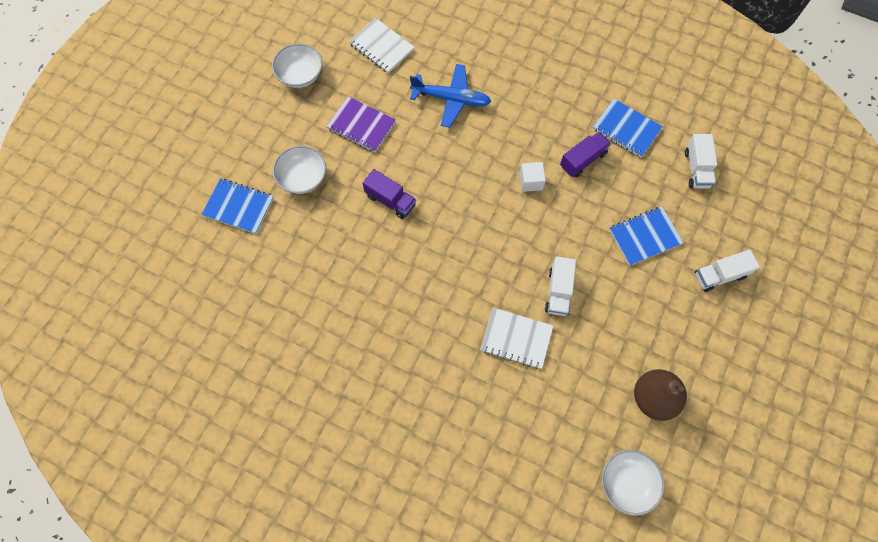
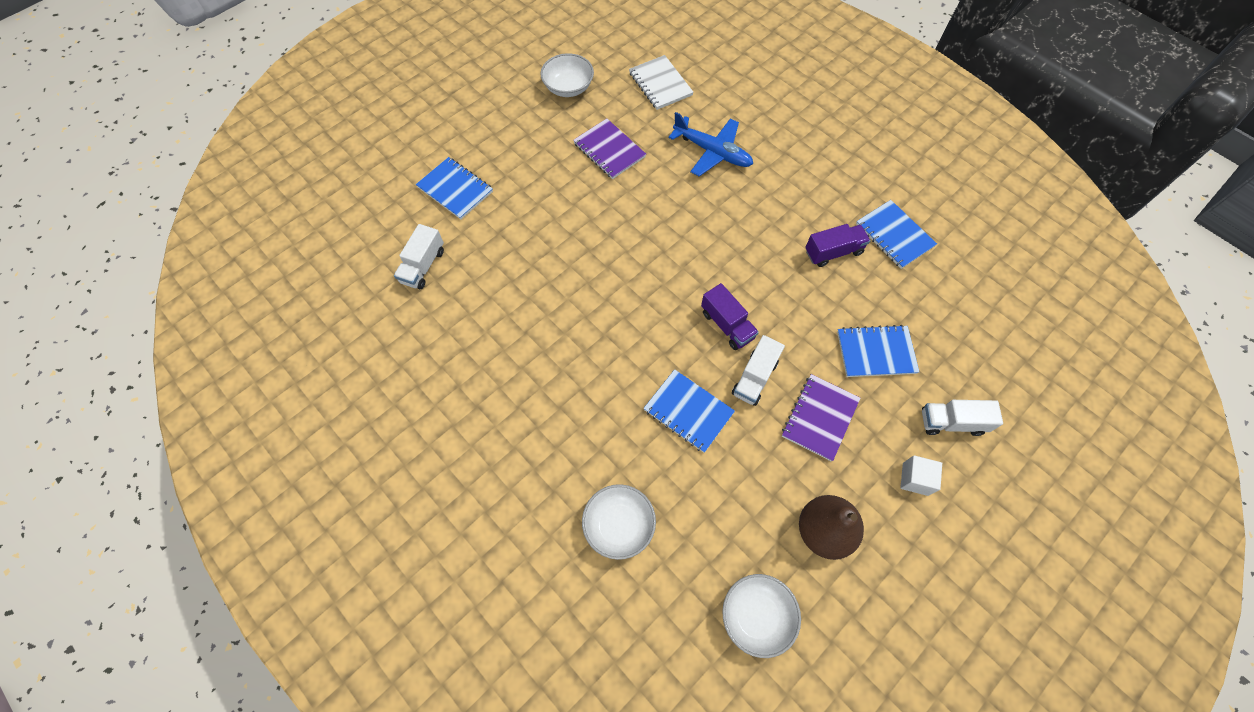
camera: 20 degrees right, 5 degrees down
white bowl [273,146,326,194] -> white bowl moved to [582,484,656,560]
purple truck [362,169,416,219] -> purple truck moved to [701,283,759,350]
white notebook [480,308,553,369] -> blue notebook [643,369,735,453]
white cube [519,162,546,192] -> white cube moved to [900,455,942,496]
white truck [685,134,717,189] -> white truck moved to [394,224,444,289]
none -> purple notebook [782,374,860,461]

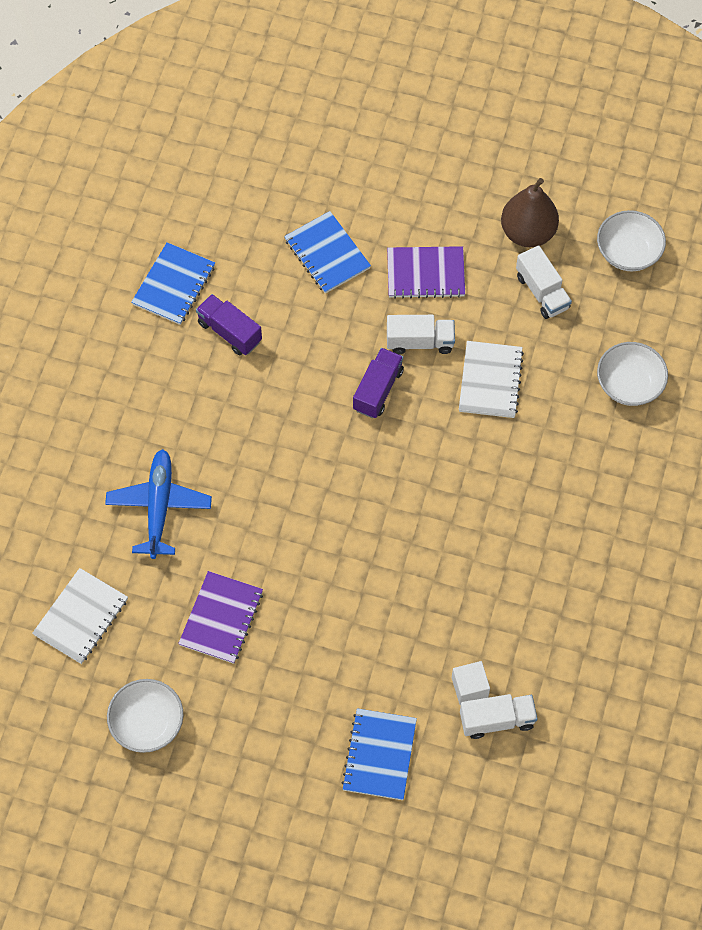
camera: 120 degrees left, 0 degrees up
blue notebook [643,369,735,453] -> white notebook [459,341,524,418]
white cube [900,455,942,496] -> white cube moved to [452,661,490,705]
white truck [922,400,1003,436] -> white truck moved to [516,245,572,319]

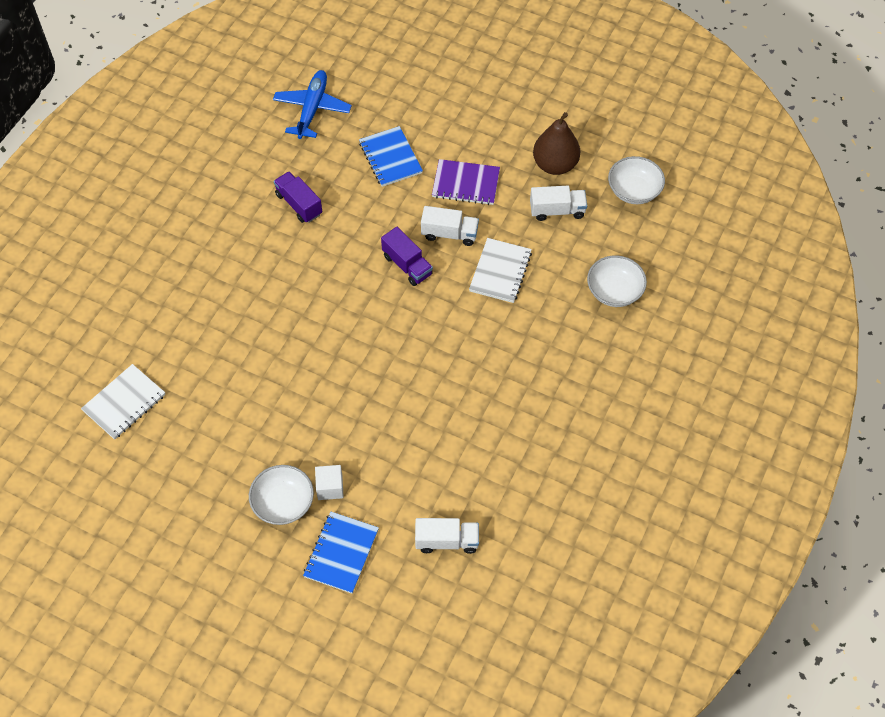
camera: 10 degrees right, 5 degrees down
blue plane [105,449,212,559] -> blue plane moved to [273,70,352,139]
white bowl [107,679,183,753] -> white bowl moved to [249,465,314,525]
blue notebook [131,242,215,325] -> none
purple notebook [178,571,263,664] -> none
purple truck [353,348,404,418] -> purple truck turned 105 degrees clockwise [381,227,433,286]
white cube [452,661,490,705] -> white cube moved to [315,465,344,500]
white truck [516,245,572,319] -> white truck turned 75 degrees counterclockwise [530,186,587,221]

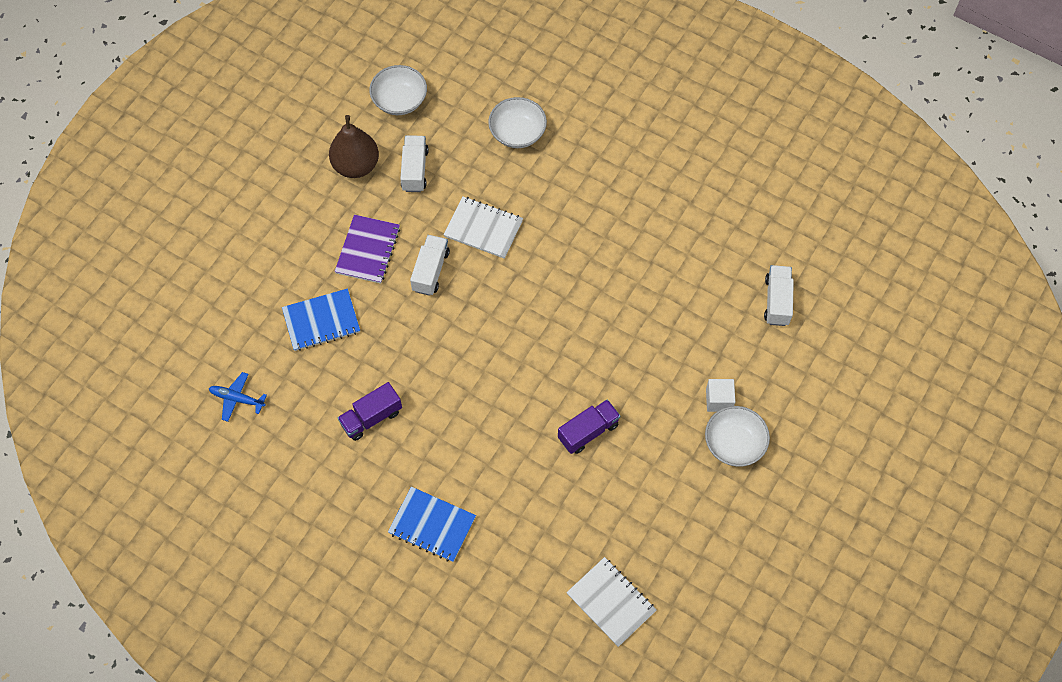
camera: 85 degrees left, 5 degrees up
blue plane [273,70,352,139] -> blue plane [209,372,267,422], size x0.59
blue notebook [303,512,379,594] -> blue notebook moved to [388,487,476,562]
purple truck [381,227,433,286] -> purple truck moved to [558,399,620,454]

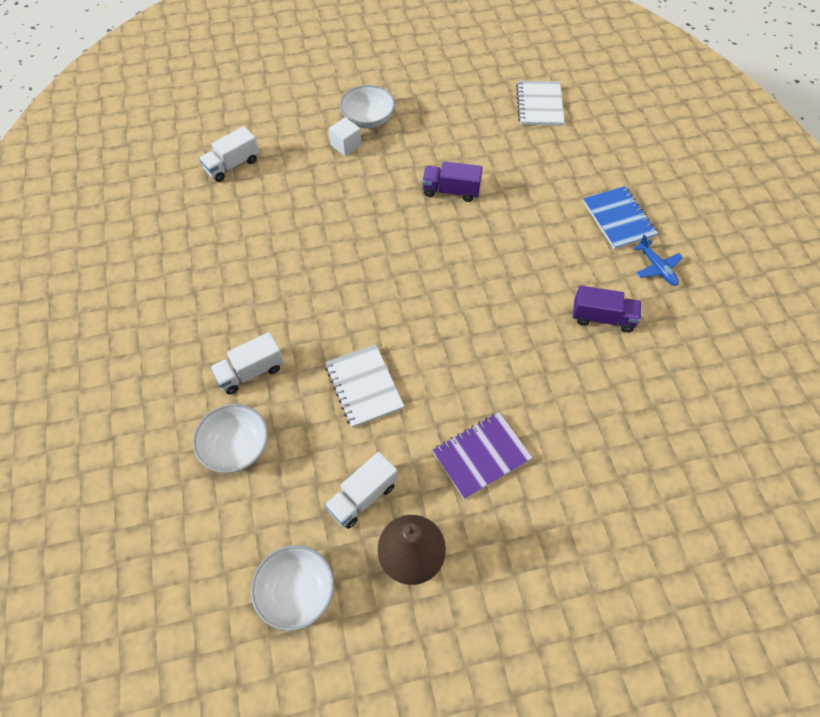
camera: 135 degrees left, 5 degrees down
blue plane [209,372,267,422] -> blue plane moved to [633,235,683,286]
blue notebook [282,288,360,351] -> none
white truck [410,235,450,296] -> white truck moved to [210,332,284,395]

